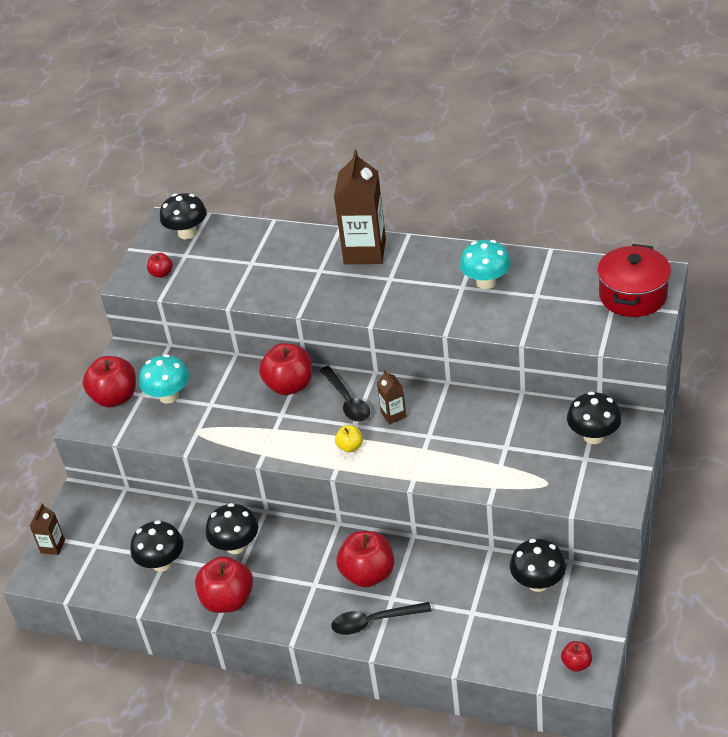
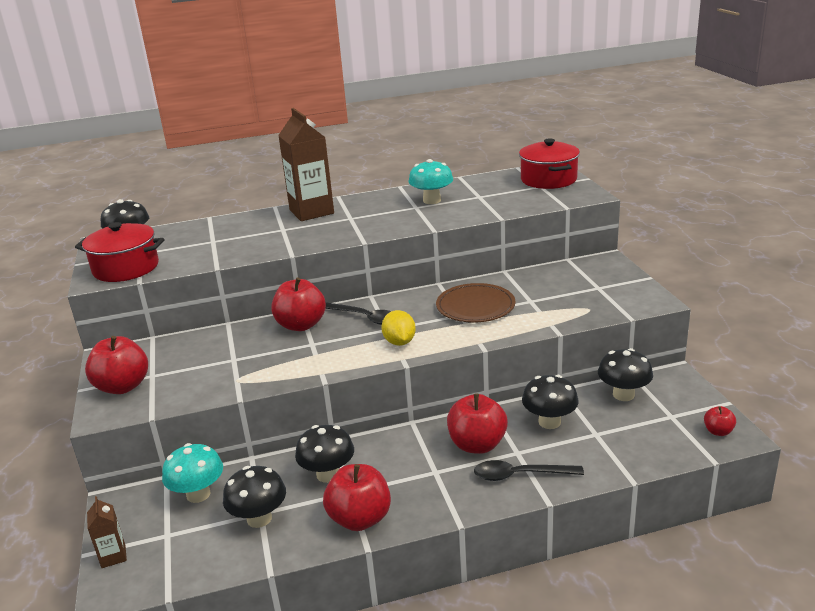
camera: 35 degrees left, 15 degrees down
turquoise mushroom [139,354,189,404] -> turquoise mushroom moved to [162,443,223,503]
red apple [147,253,173,278] -> red pot [75,222,164,282]
black spoon [331,602,432,635] -> black spoon turned 45 degrees clockwise [474,460,584,481]
yellow apple [335,425,363,452] -> yellow lemon [381,310,416,346]
brown carton [377,370,406,424] -> none
black mushroom [567,392,622,444] -> black mushroom moved to [522,375,579,429]
none -> brown plate [436,283,515,323]

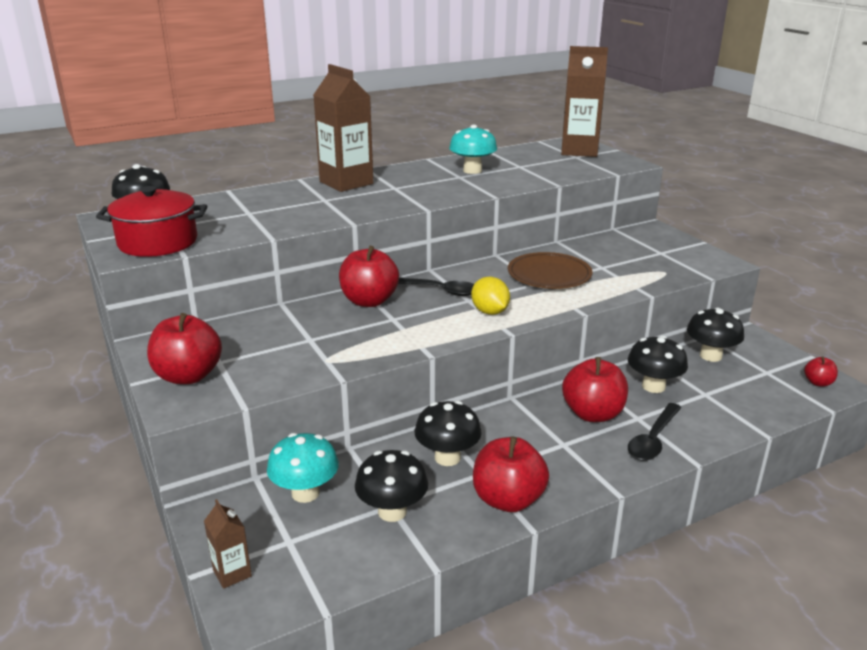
camera: 15 degrees left, 0 degrees up
black spoon [474,460,584,481] -> black spoon turned 45 degrees counterclockwise [628,403,682,461]
red pot [519,138,580,189] -> brown carton [561,46,608,157]

